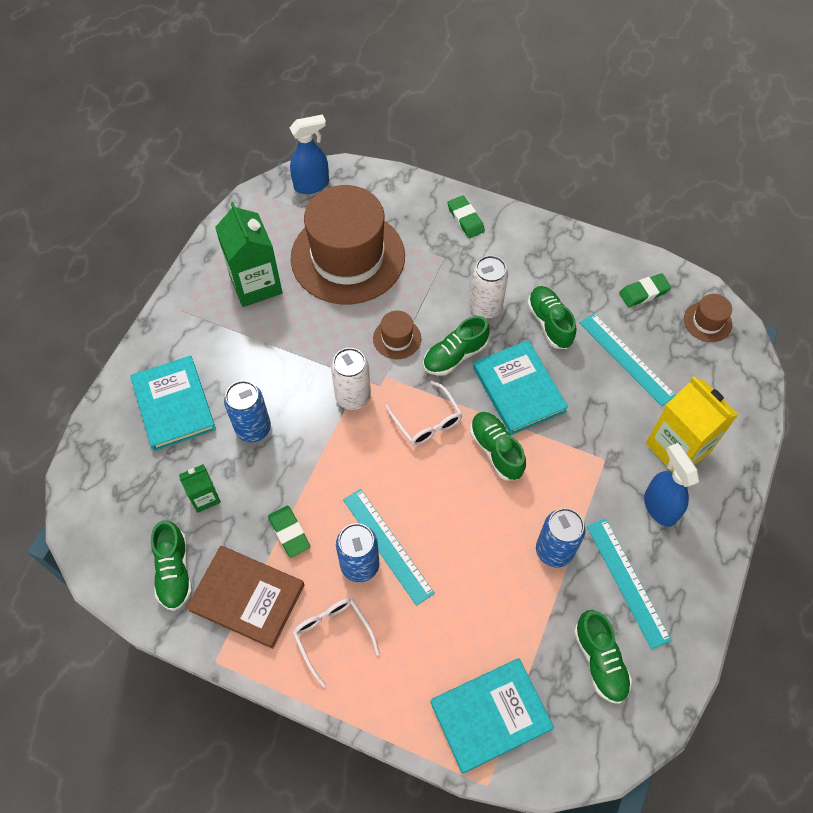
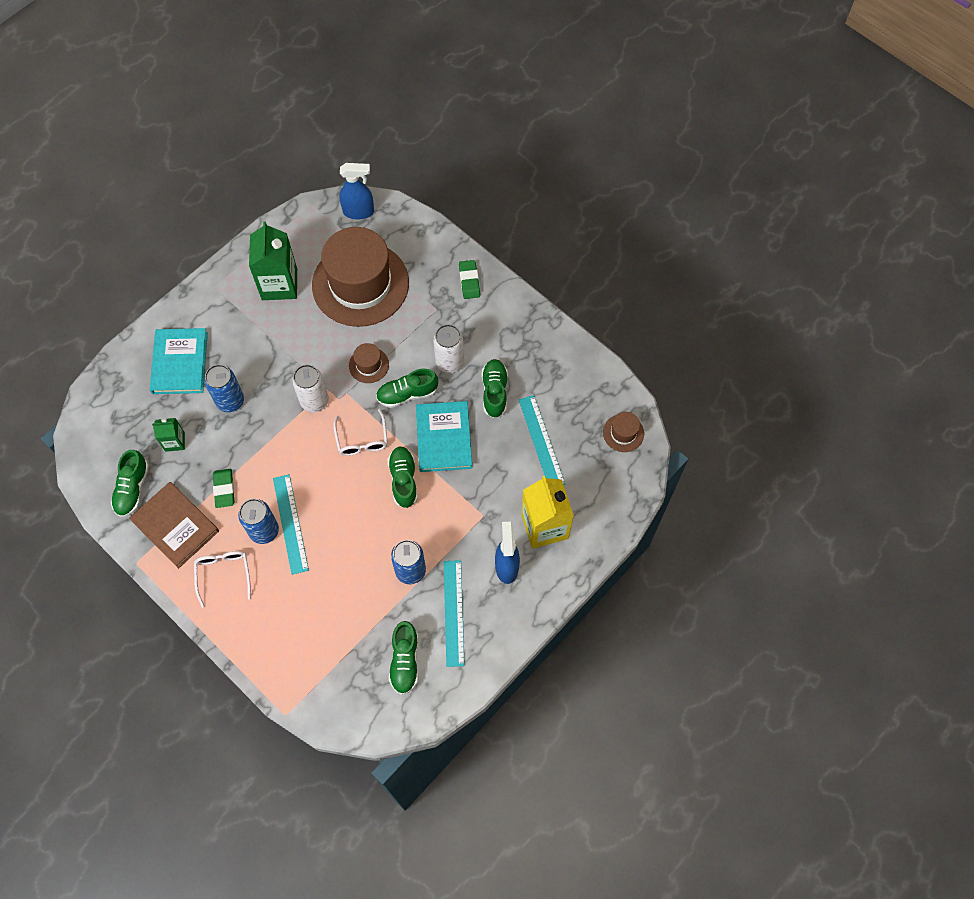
camera: 20 degrees right, 5 degrees up
turquoise book [430,658,554,774] -> none
green eraser [619,273,671,307] -> none

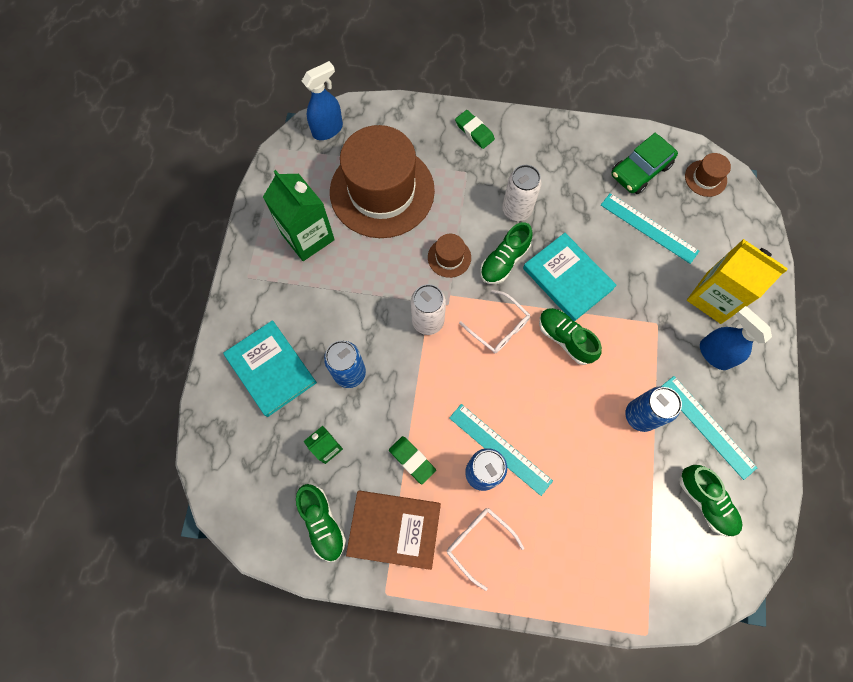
camera: 35 degrees left, 5 degrees up
green shoe [482,359,508,418] -> none
none -> green car [611,133,678,194]

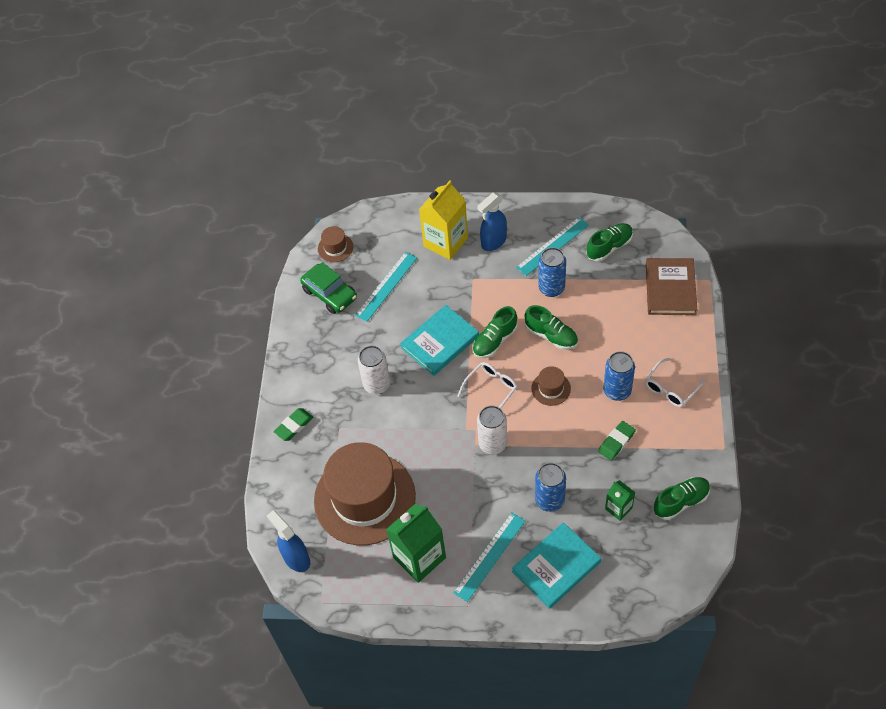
camera: 90 degrees left, 15 degrees down
brown book [346,490,441,570] -> brown book moved to [646,258,697,315]
brown hat [428,234,471,278] -> brown hat moved to [531,366,571,406]
turquoise ruler [449,404,553,496] -> turquoise ruler moved to [453,512,525,602]
green shoe [480,222,533,284] -> green shoe moved to [525,305,578,350]

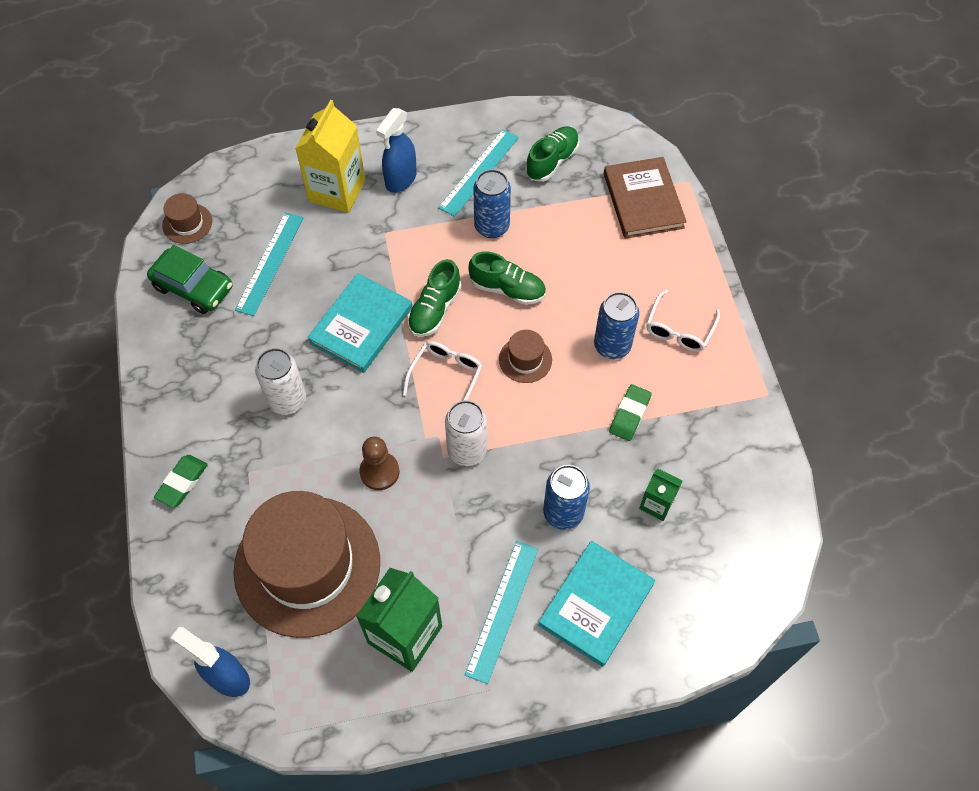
camera: 20 degrees left, 5 degrees up
green shoe [654,477,710,520] -> none
none -> brown pawn [360,436,399,490]

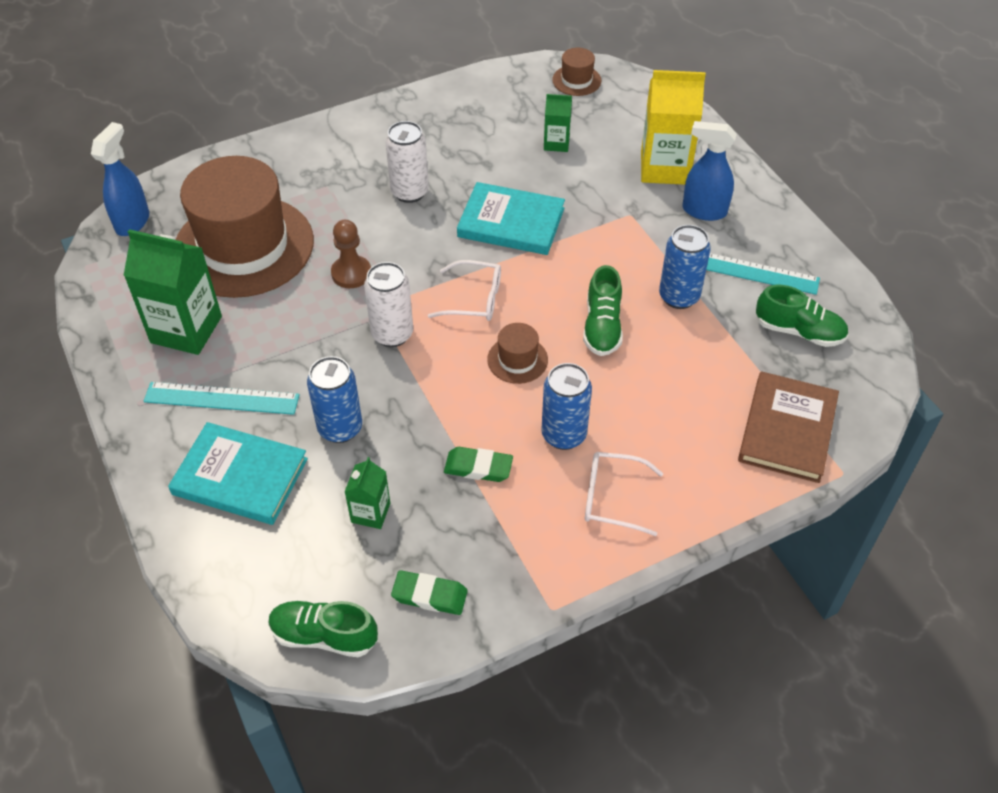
camera: 75 degrees right, 10 degrees down
green car [147,245,233,314] -> none
green eraser [154,455,208,507] -> green eraser moved to [391,570,468,615]
turquoise ruler [235,212,303,316] -> green carton [544,94,572,152]
green shoe [407,259,461,337] -> green shoe moved to [268,601,378,657]
brown book [604,157,687,239] -> brown book turned 45 degrees counterclockwise [738,371,839,483]

